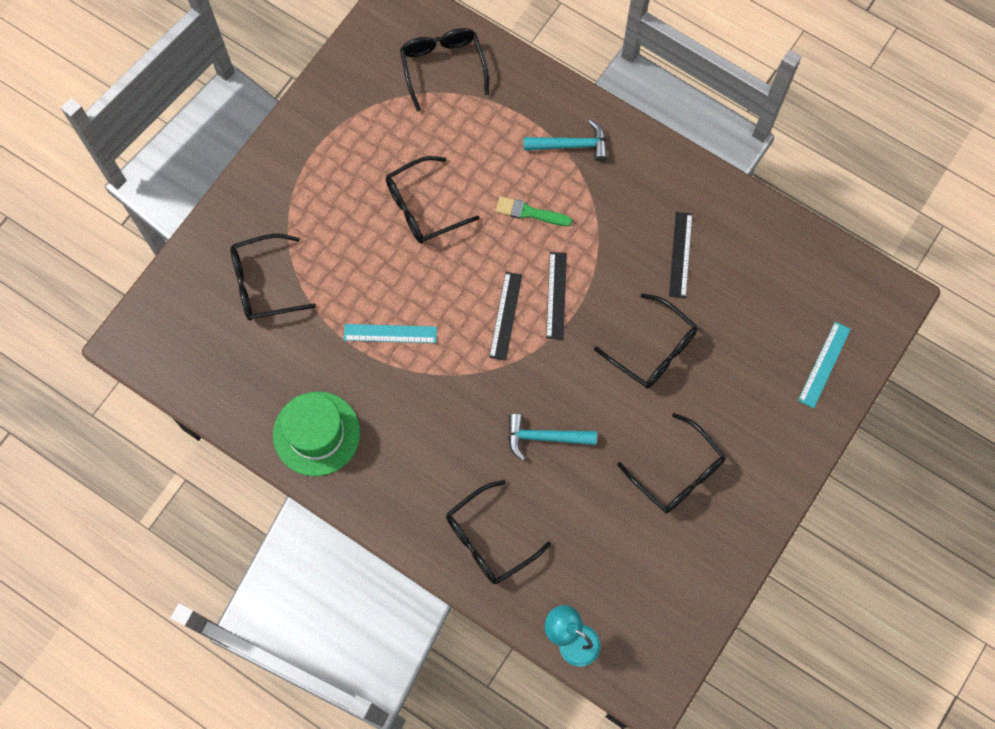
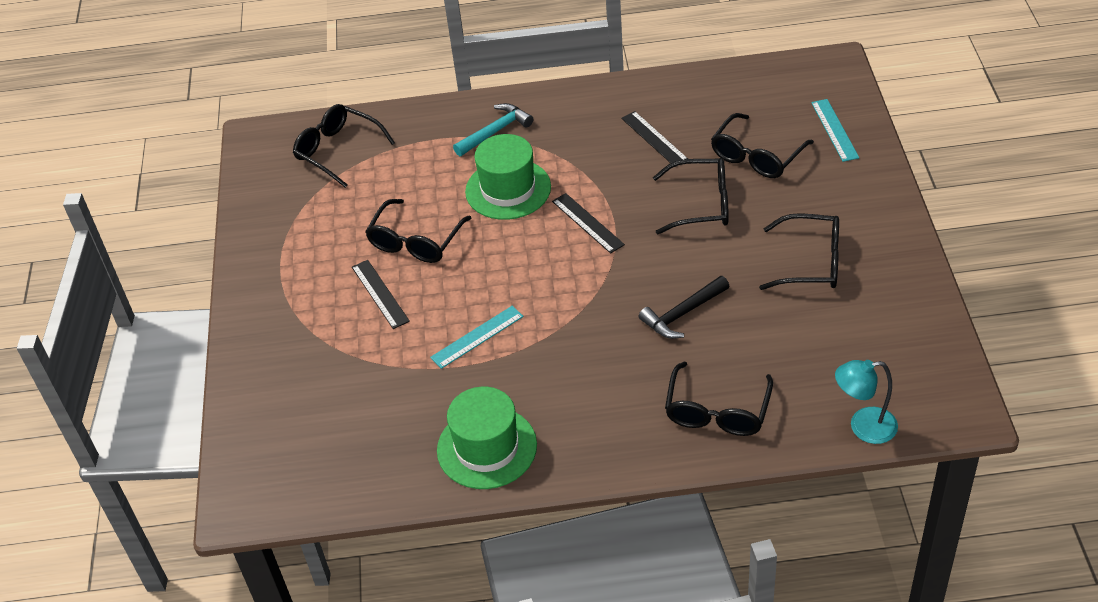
camera: 35 degrees left, 25 degrees down
black glasses [230,234,316,321] -> black glasses moved to [711,113,814,178]
black ruler [489,272,522,361] -> black ruler moved to [352,260,410,329]
green brush [496,196,572,226] -> green hat [465,134,551,220]
turquoise hammer [508,414,597,461] -> black hammer [638,276,730,339]

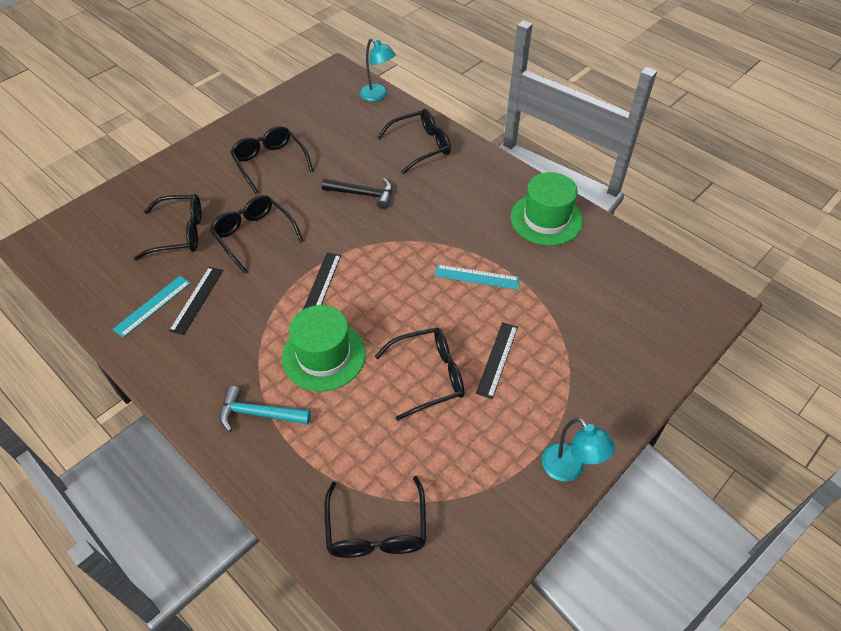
camera: 135 degrees left, 5 degrees up
turquoise ruler [811,99,859,162] -> turquoise ruler moved to [112,276,191,338]
none -> turquoise lamp [542,417,615,481]

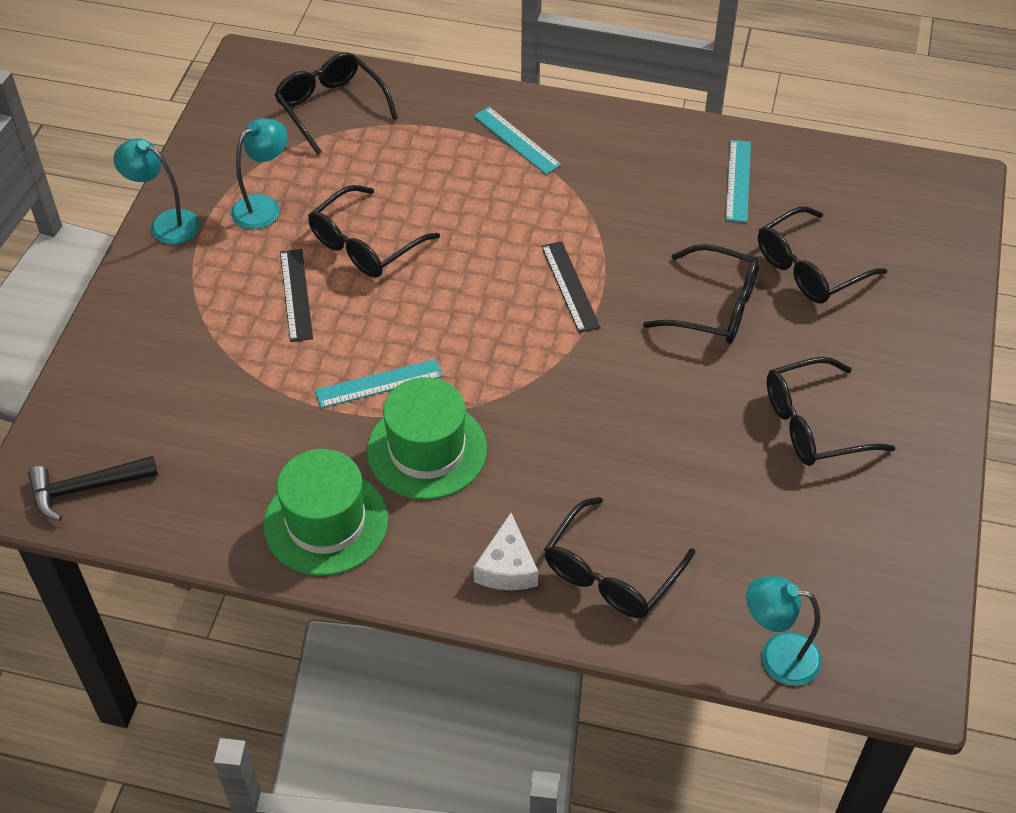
camera: 150 degrees right, 0 degrees up
black ruler [169,267,223,335] -> none
turquoise hammer [220,386,311,432] -> turquoise ruler [474,107,561,175]
black glasses [230,126,313,194] -> black glasses turned 135 degrees clockwise [767,357,895,466]
green hat [282,305,366,391] -> green hat moved to [367,377,487,499]
black hammer [322,178,393,209] -> black hammer moved to [28,456,158,521]
none -> turquoise lamp [231,118,287,229]
none -> white cheese [473,513,538,590]

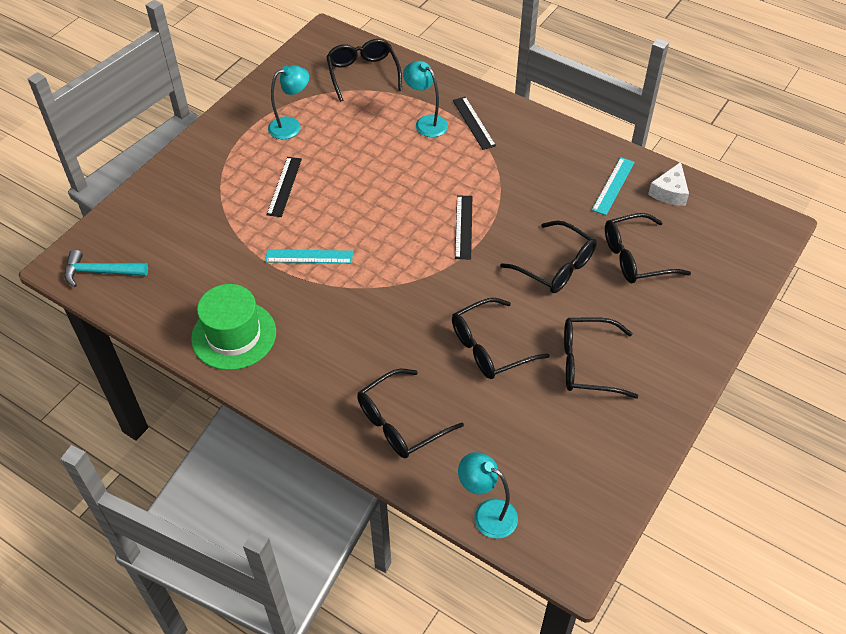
camera: 20 degrees right, 0 degrees up
black hammer [28,456,158,521] -> turquoise hammer [64,250,148,287]
turquoise lamp [113,138,200,244] -> turquoise lamp moved to [403,61,448,137]
black glasses [308,185,440,278] -> black glasses moved to [452,298,550,379]
green hat [367,377,487,499] -> none
white cheese [473,513,538,590] -> white cheese moved to [648,162,689,206]
turquoise ruler [474,107,561,175] -> black ruler [453,97,496,150]

